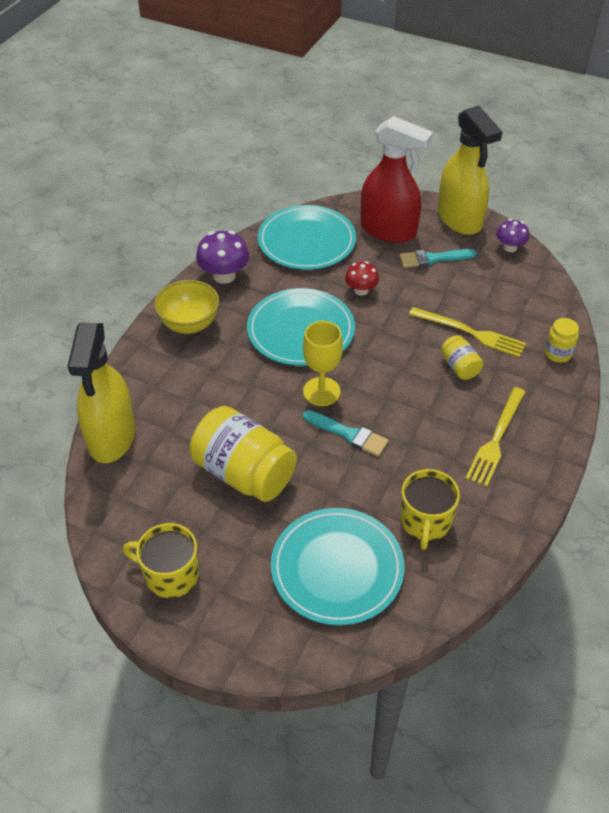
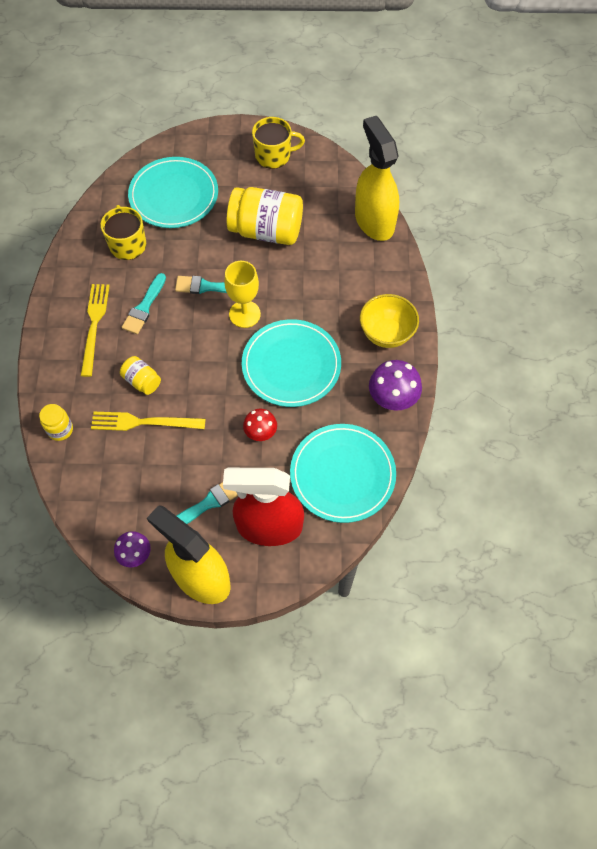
camera: 155 degrees right, 15 degrees up
none -> turquoise brush [122,273,166,334]

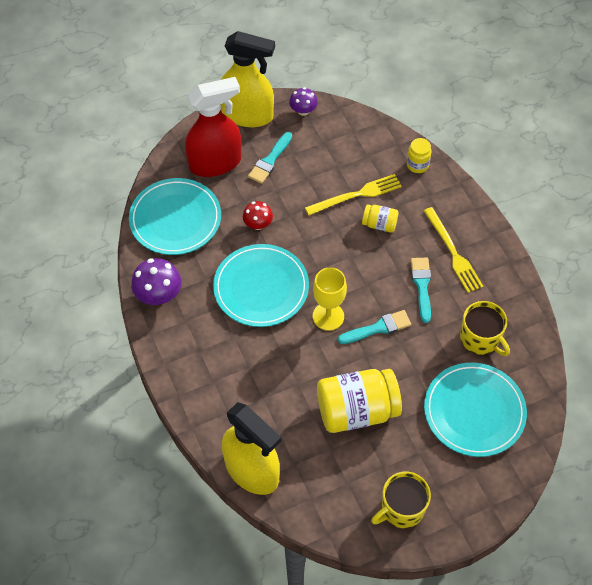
camera: 155 degrees right, 5 degrees down
yellow bowl [360,294,419,348] -> none

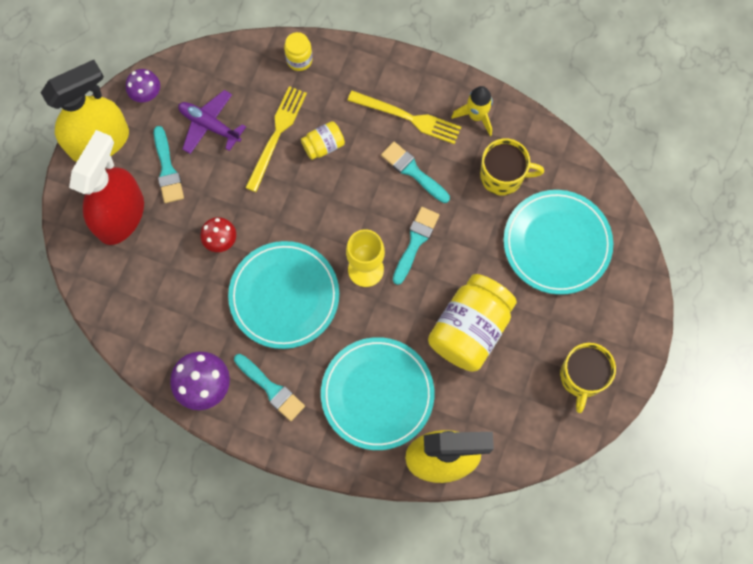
camera: 45 degrees left, 15 degrees up
turquoise plate [129,178,221,255] -> turquoise plate moved to [321,337,435,450]
none -> purple plane [178,90,246,154]
none -> turquoise brush [234,354,305,421]
none -> yellow rocket [451,86,493,136]

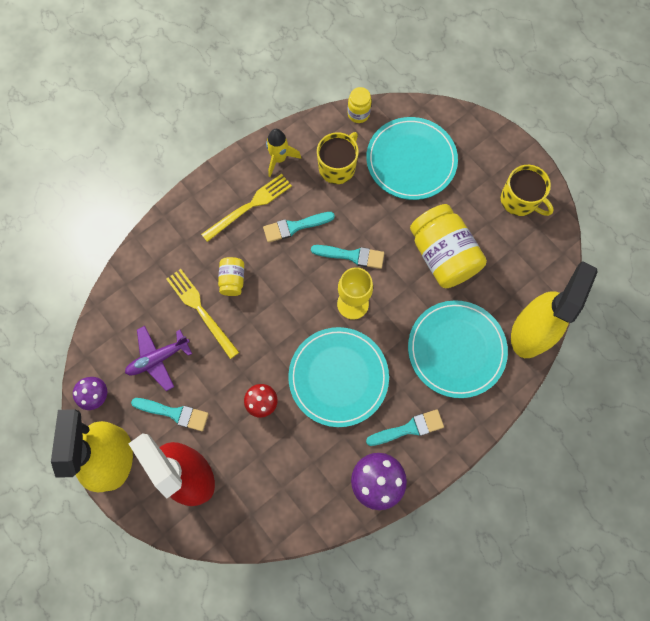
camera: 60 degrees left, 0 degrees up
yellow jar [284,32,313,71] -> yellow jar moved to [348,87,372,123]
turquoise brush [393,207,439,285] -> turquoise brush turned 135 degrees clockwise [311,245,384,269]

